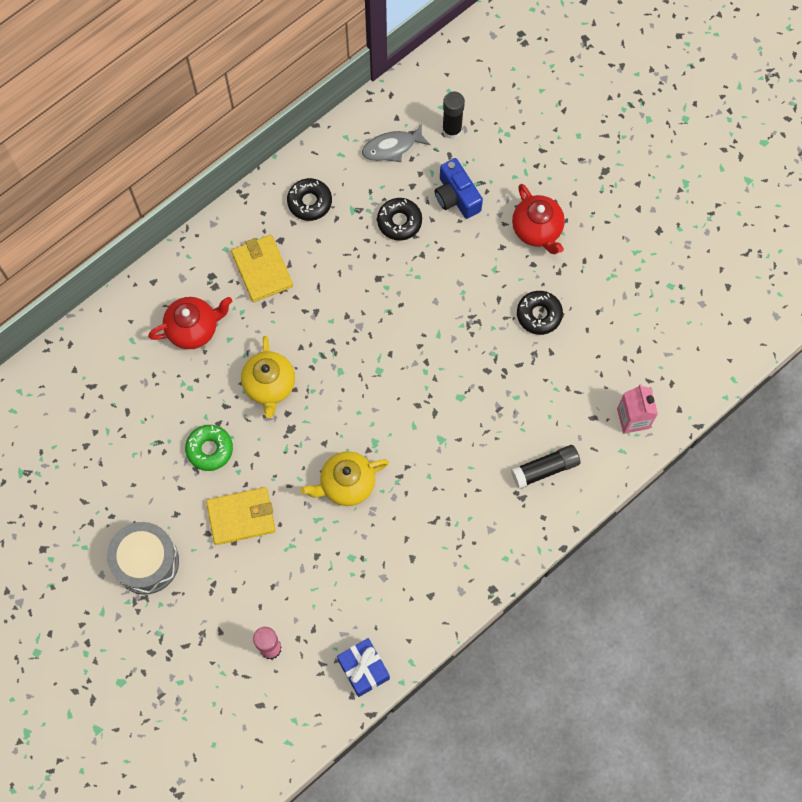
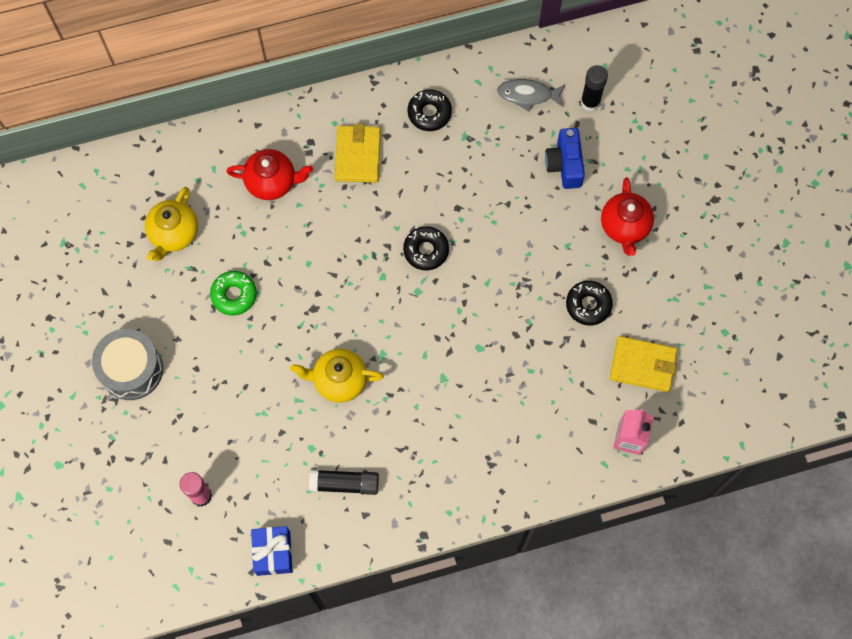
camera: 25 degrees right, 0 degrees up
yellow wallet [206,487,276,545] -> yellow wallet moved to [610,336,677,392]
yellow teapot [241,336,295,418] -> yellow teapot moved to [145,187,198,261]
black donut [377,198,422,241] -> black donut moved to [403,226,449,270]
black glue stick [511,445,580,489] -> black glue stick moved to [309,470,379,495]

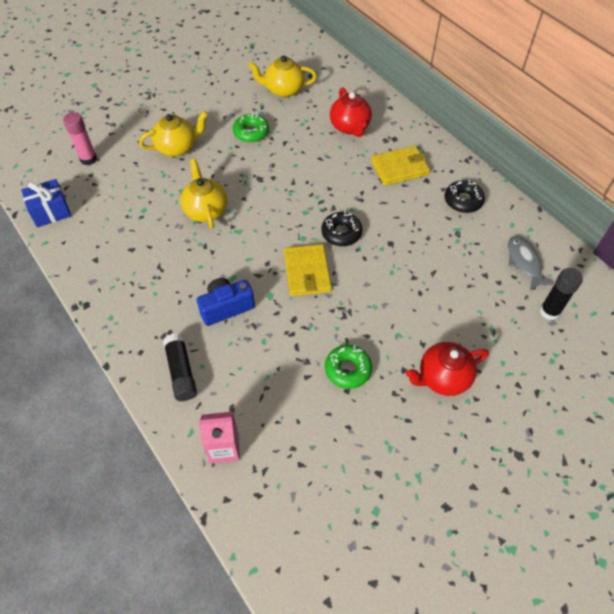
camera: 70 degrees right, 15 degrees down
grey drum [92,329,163,400] -> none
black glue stick [309,470,379,495] -> black glue stick moved to [163,333,197,401]
blue camera [545,128,585,189] -> blue camera moved to [197,278,255,326]
black donut [566,281,613,325] -> green donut [325,345,372,389]
yellow wallet [610,336,677,392] -> yellow wallet moved to [284,244,332,296]
none -> yellow teapot [139,111,208,157]

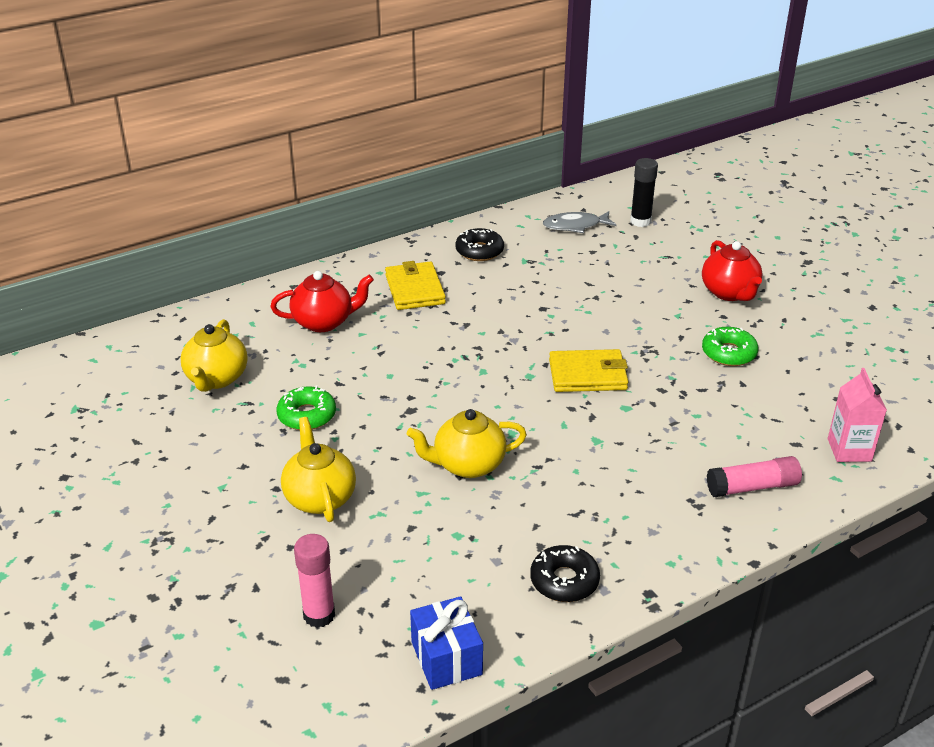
camera: 85 degrees left, 20 degrees down
black glue stick [163,333,197,401] -> pink glue stick [707,456,802,497]
blue camera [197,278,255,326] -> none
black donut [321,211,363,246] -> black donut moved to [530,545,600,602]

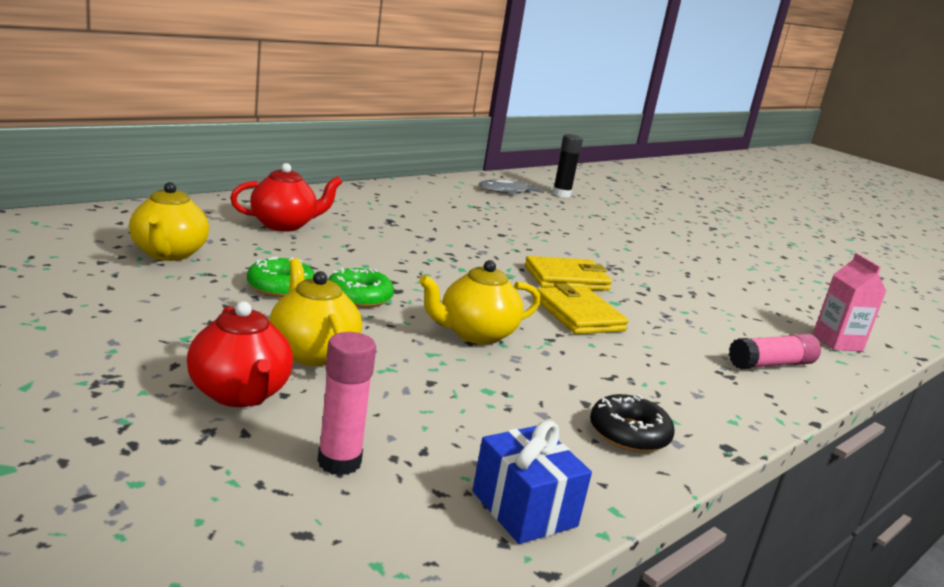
camera: 15 degrees left, 15 degrees down
yellow wallet [385,261,446,310] -> yellow wallet moved to [537,284,629,334]
black donut [455,228,504,261] -> none
red teapot [702,240,763,301] -> red teapot moved to [187,301,293,407]
green donut [702,327,758,366] -> green donut moved to [328,268,394,308]

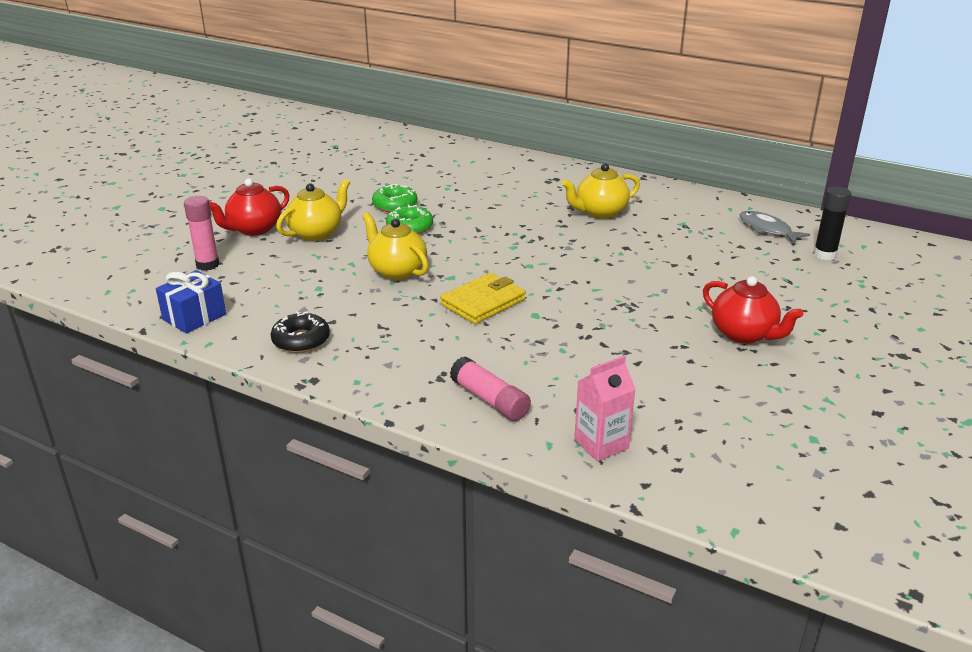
camera: 75 degrees right, 10 degrees up
yellow teapot [129,182,209,261] -> yellow teapot moved to [562,163,640,219]
red teapot [230,163,342,232] -> red teapot moved to [703,276,804,344]
yellow wallet [525,256,612,291] -> none

